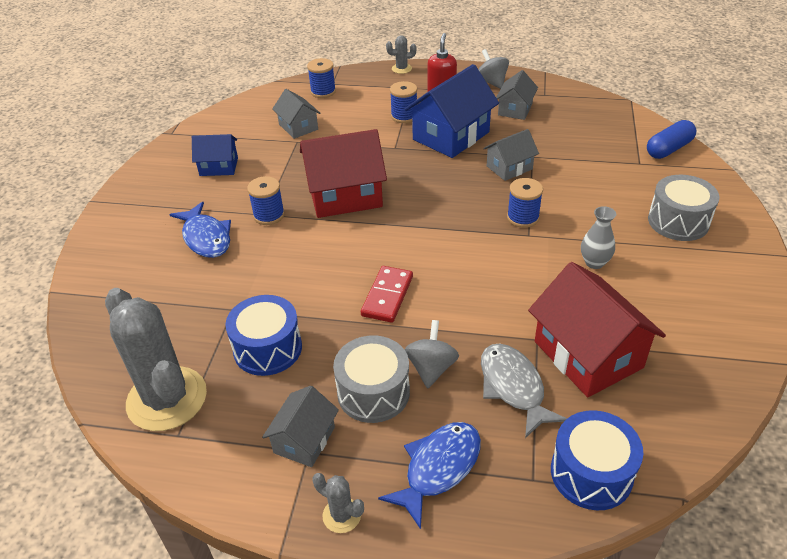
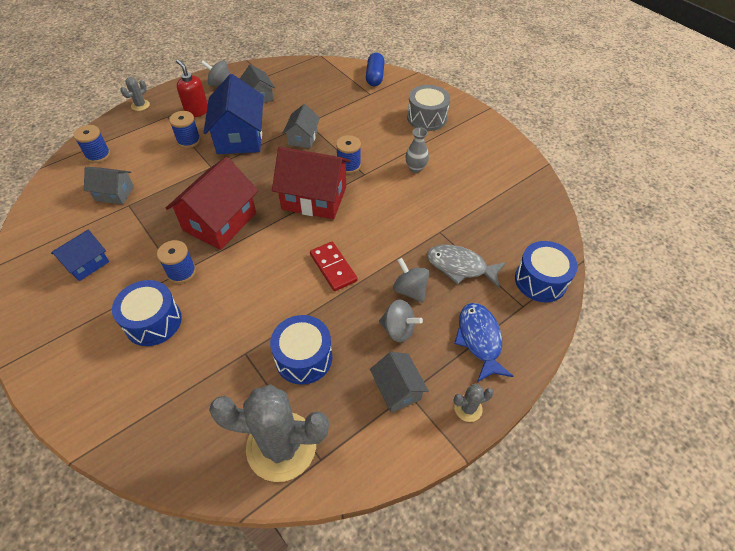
camera: 50 degrees left, 10 degrees up
blue fish [169,201,231,258] -> blue drum [112,280,182,346]
grey drum [333,336,410,423] -> grey spinning top [379,300,423,343]
red house [528,262,666,397] -> red house moved to [272,147,351,219]

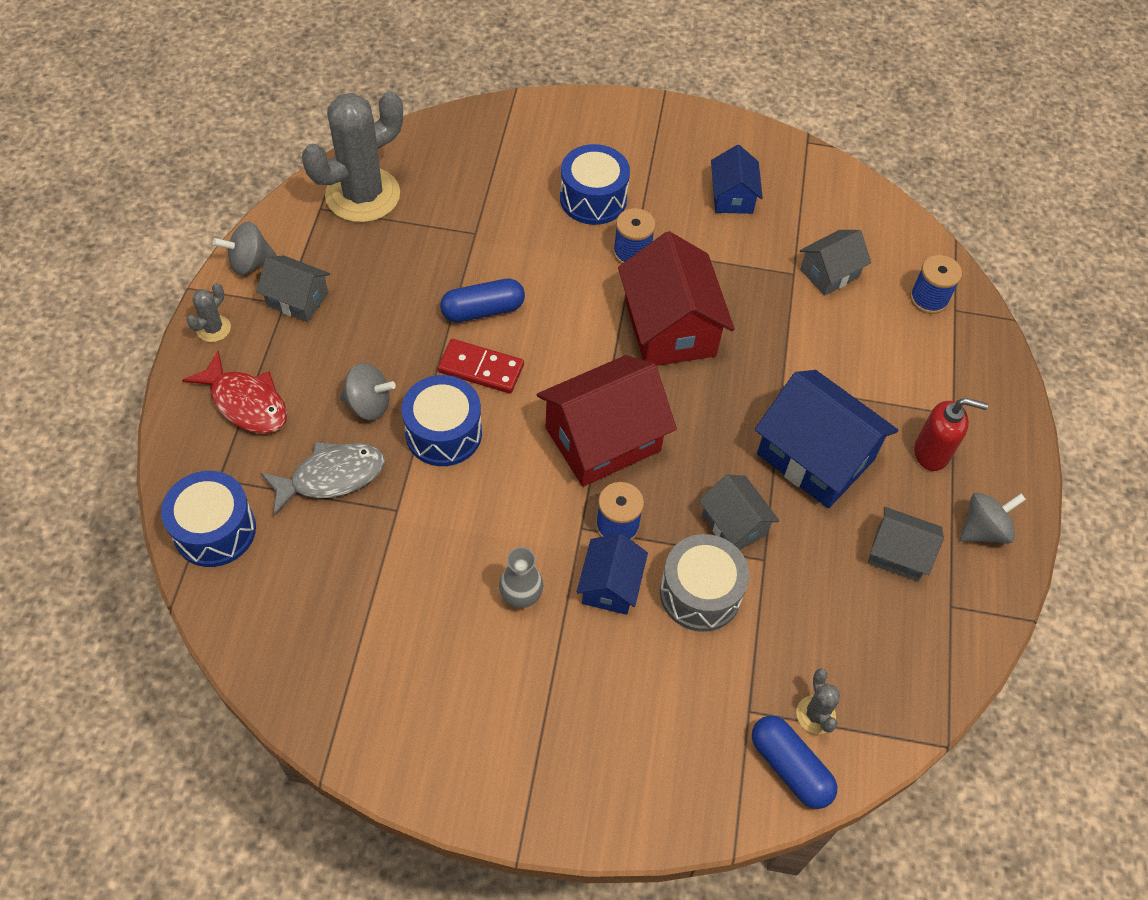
camera: 135 degrees right, 5 degrees up
grey cactus [120,77,150,111] -> grey cactus moved to [796,669,840,734]
blue spool [169,111,200,148] -> none
blue drum [270,315,332,385] -> blue drum moved to [402,375,482,466]
grey spinning top [379,300,423,343] -> grey spinning top moved to [213,222,277,275]
grey drum [407,85,450,131] -> grey drum moved to [660,534,749,632]
blue fish [454,303,514,382] -> red fish [182,351,287,434]
none -> blue capsule [440,279,525,322]
none -> blue house [577,533,648,615]

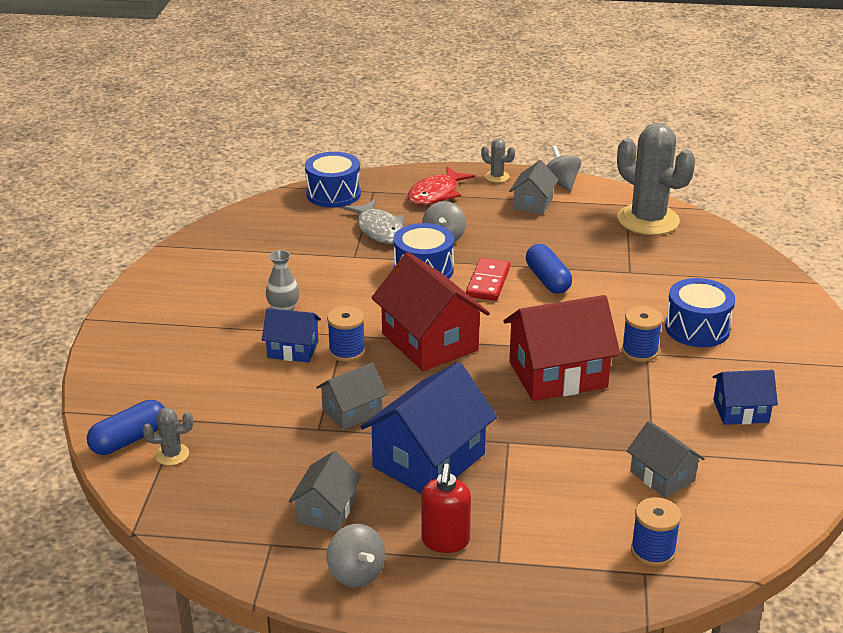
camera: 90 degrees right, 25 degrees down
grey drum [660,534,749,632] -> none

